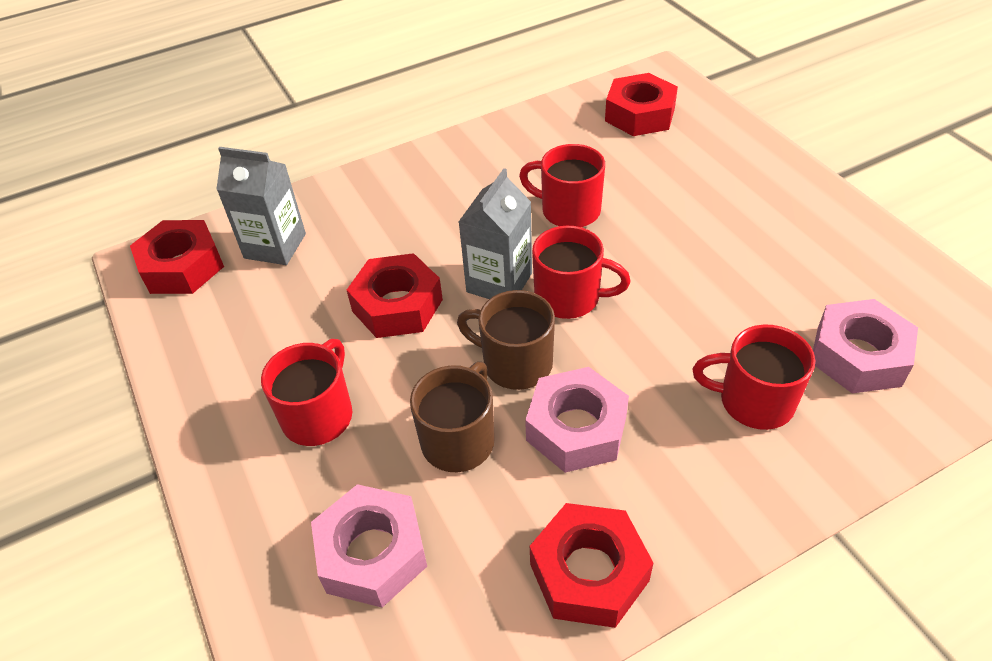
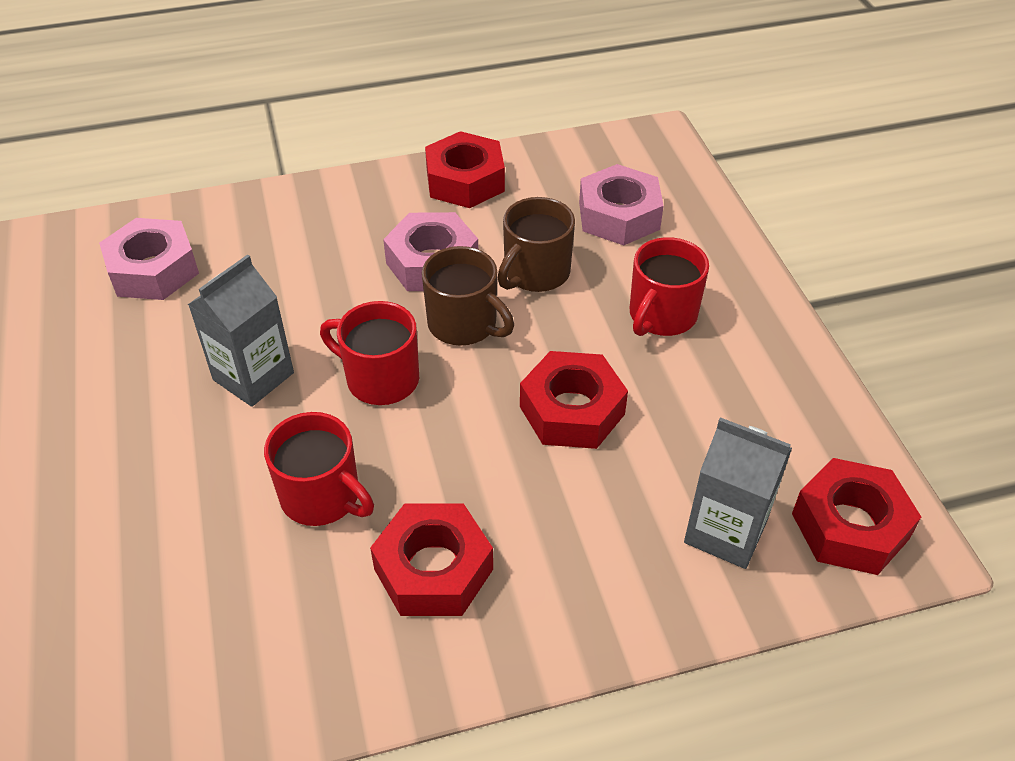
camera: 170 degrees left, 0 degrees up
grey carton [459,168,532,299] -> grey carton moved to [188,254,294,407]
red nut [605,73,678,136] -> red nut moved to [370,504,493,616]
red mug [693,325,815,430] -> none

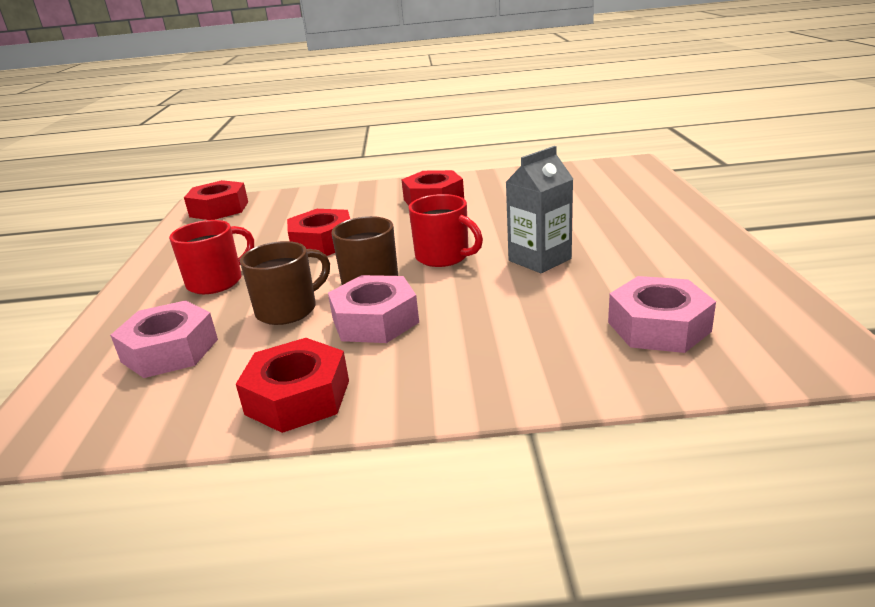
camera: 165 degrees left, 20 degrees down
red mug [264,412,374,526] -> none
grey carton [684,417,792,569] -> none

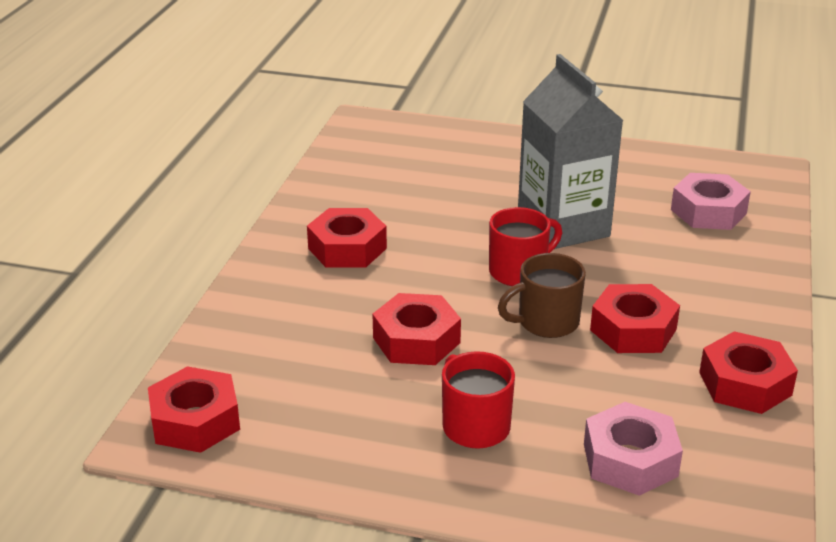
camera: 75 degrees left, 5 degrees up
brown mug [240,241,330,325] -> none
pink nut [328,275,419,343] -> red nut [590,284,680,353]
grey carton [506,146,573,273] -> grey carton [518,54,623,249], size x1.62

